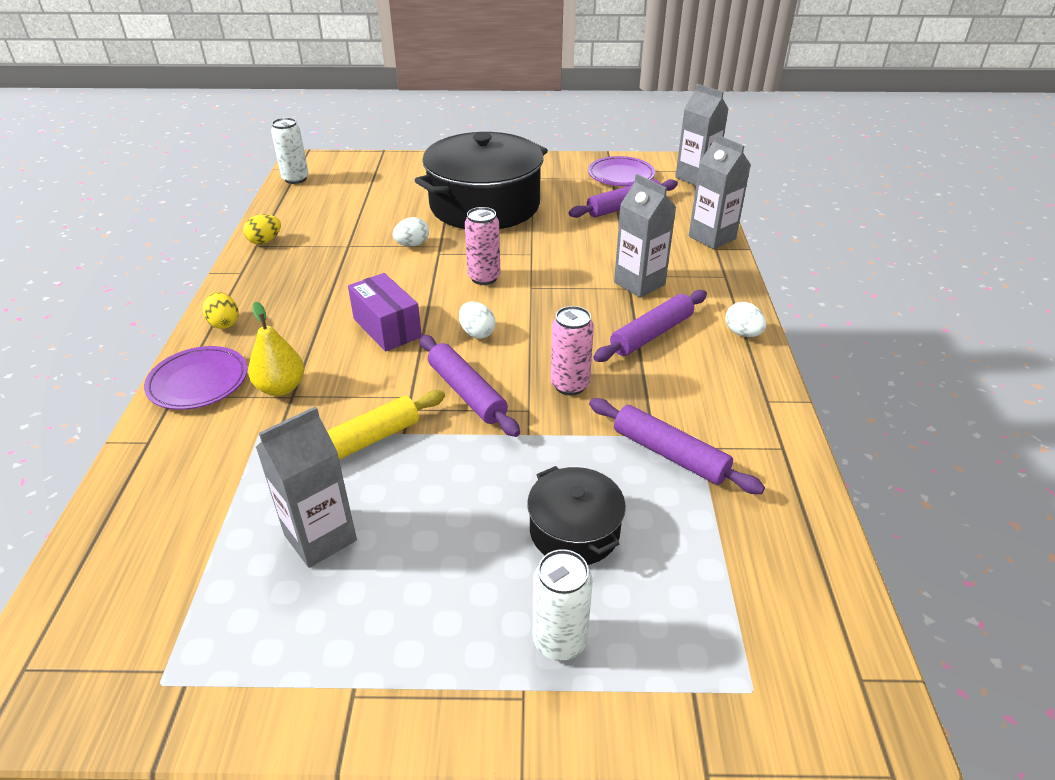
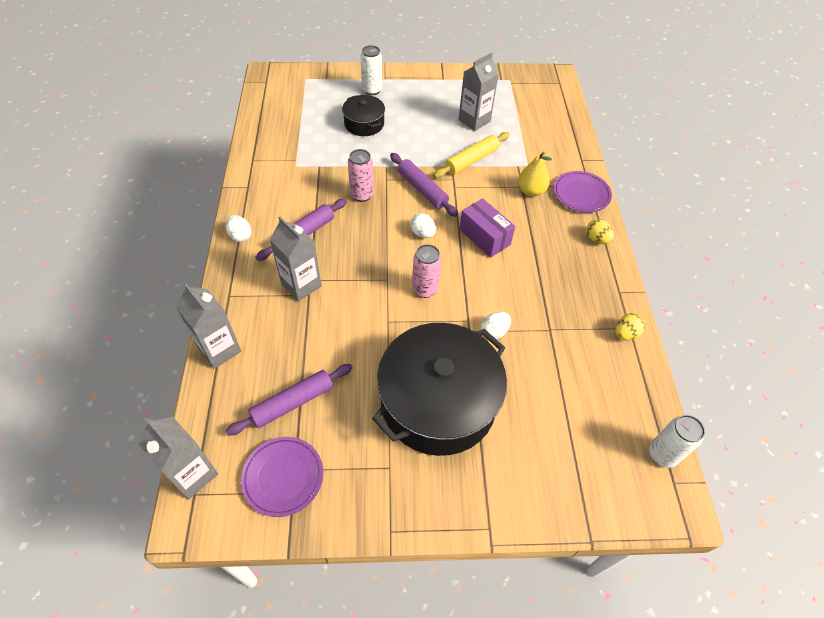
camera: 175 degrees right, 15 degrees up
purple rolling pin [589,398,765,494] -> none

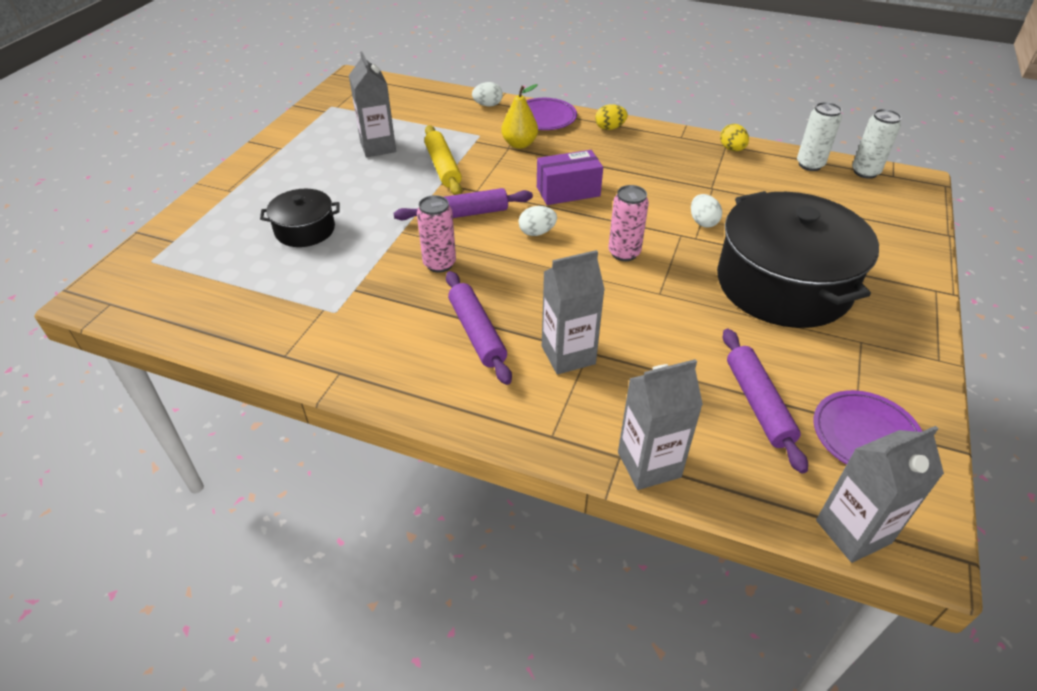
camera: 65 degrees left, 10 degrees down
white egg [226,215,251,242] -> white egg moved to [472,82,503,106]
white can [361,45,382,95] -> white can moved to [797,102,842,171]

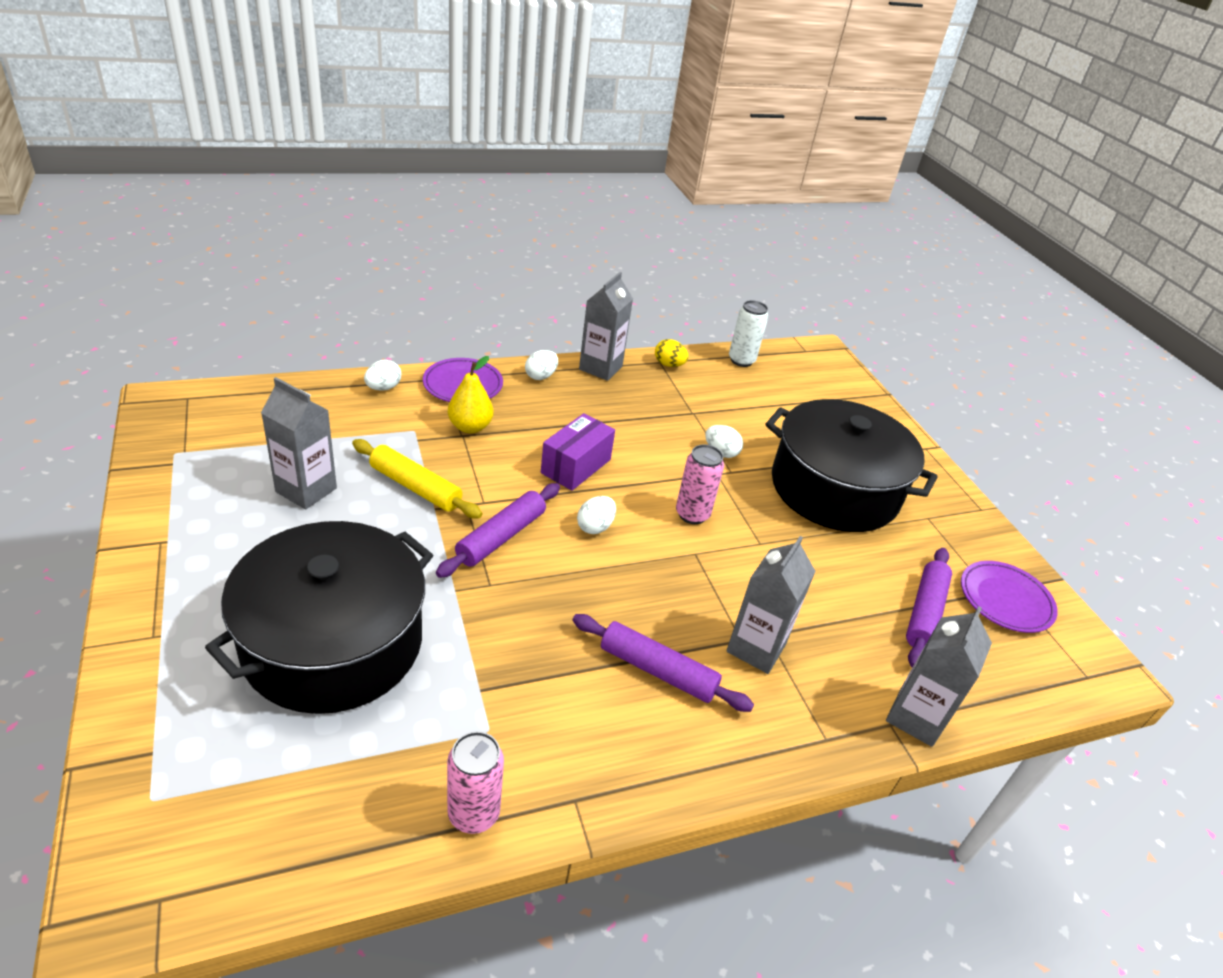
camera: 45 degrees left, 5 degrees down
black pot [260,189,339,247] -> black pot [205,521,433,714], size x2.05
pink can [417,195,456,273] -> pink can moved to [447,731,504,834]
yellow egg [595,104,628,130] -> white egg [525,350,558,380]
purple rolling pin [723,329,808,474] -> purple rolling pin turned 75 degrees clockwise [906,548,952,667]
grey carton [816,426,944,563] -> grey carton moved to [579,272,633,381]
white can [852,109,902,179] -> none

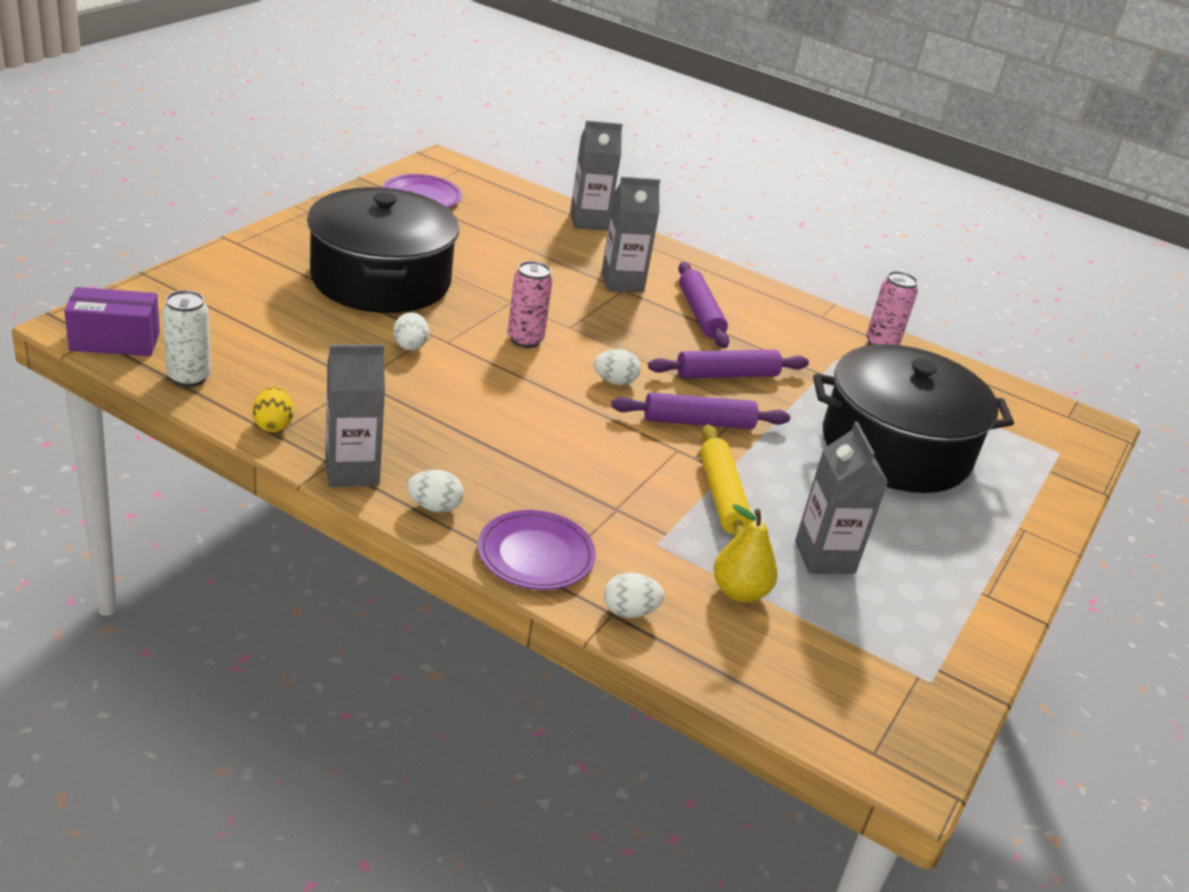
camera: 130 degrees left, 5 degrees down
yellow pear [448,356,494,433] -> yellow pear moved to [713,504,778,602]
purple box [541,413,615,491] -> purple box moved to [64,287,160,356]
purple rolling pin [906,548,952,667] -> purple rolling pin moved to [648,350,809,379]

